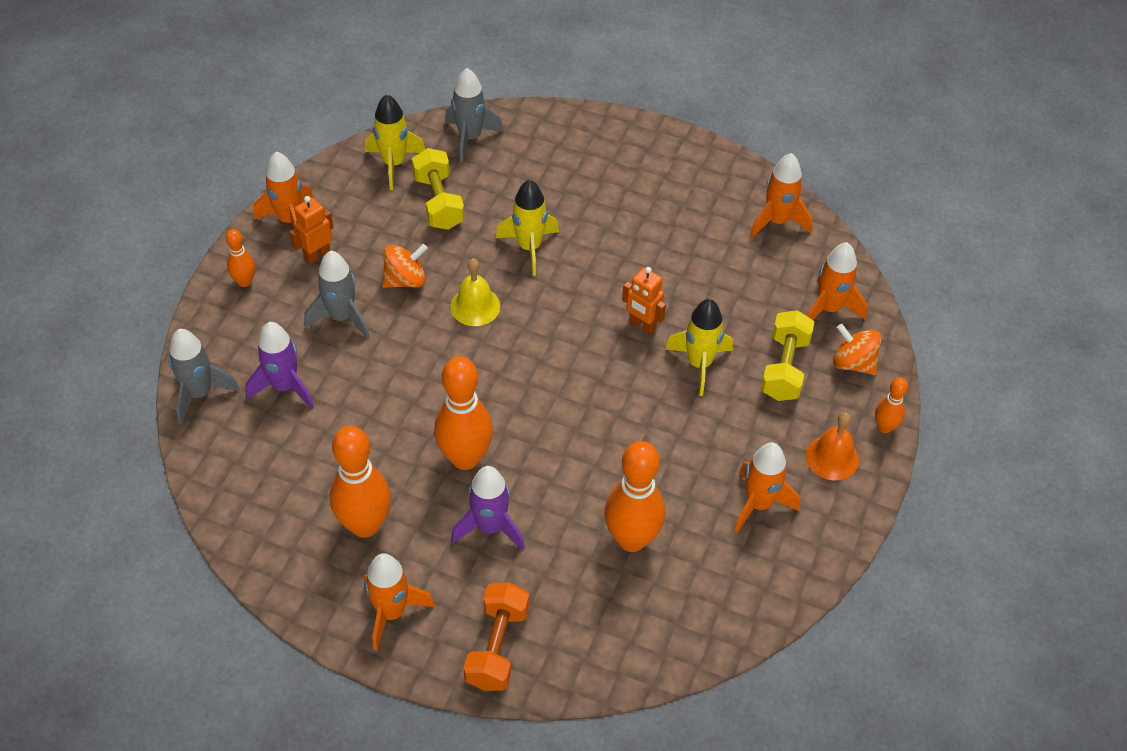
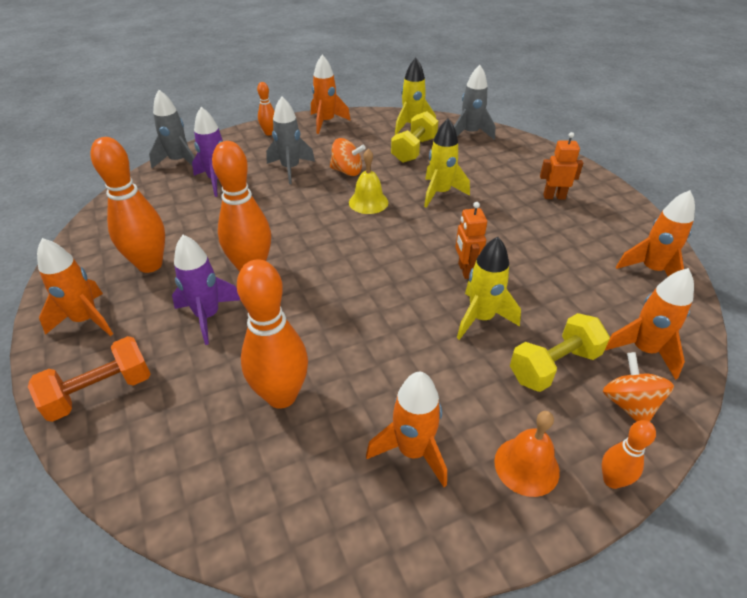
camera: 45 degrees right, 10 degrees down
orange robot [290,196,334,265] -> orange robot moved to [540,132,583,199]

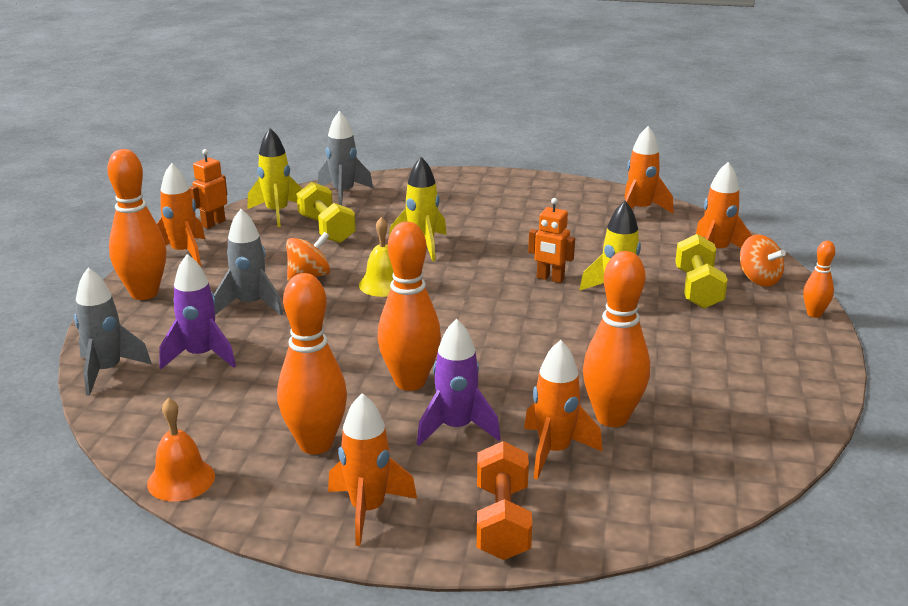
camera: 55 degrees left, 15 degrees down
orange bowling pin [257,82,274,136] -> orange bowling pin [107,149,166,300], size x1.95
orange rocket [366,372,447,487] -> orange rocket moved to [524,340,603,480]
orange bell [494,411,560,497] -> orange bell moved to [147,398,215,501]
orange robot [540,132,583,199] -> orange robot moved to [189,149,227,229]
orange spinning top [603,352,674,422] -> orange spinning top turned 150 degrees counterclockwise [740,235,786,287]

